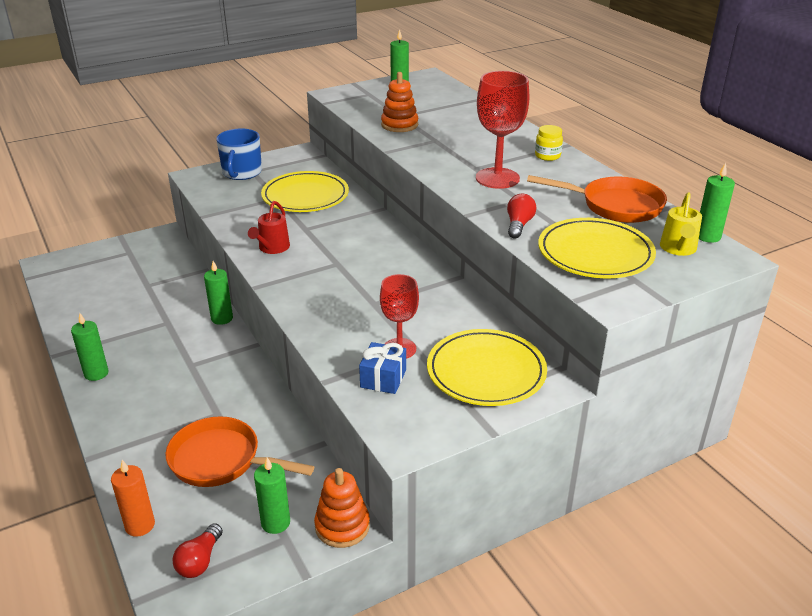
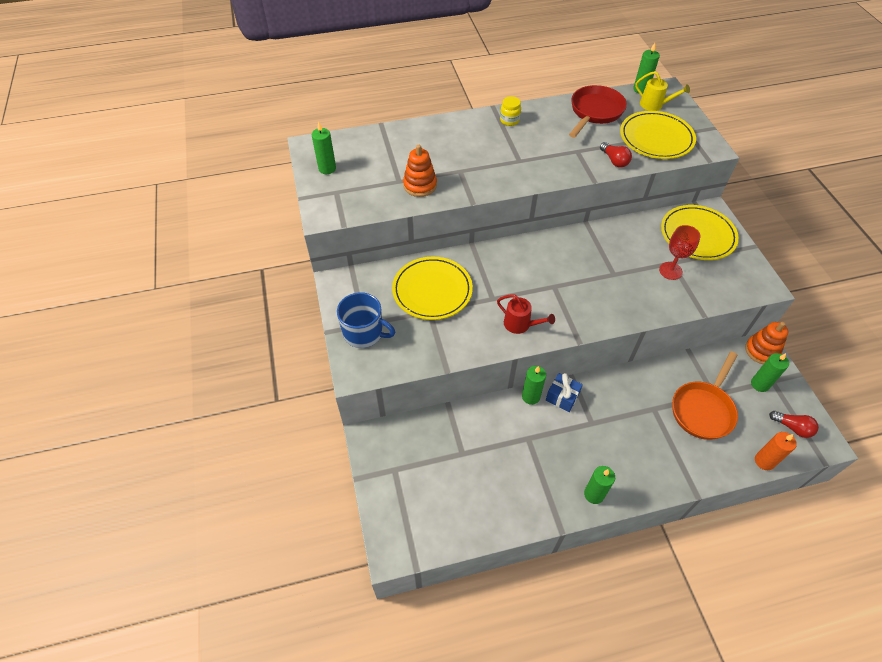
camera: 75 degrees left, 20 degrees up
blue gift [359,342,406,394] -> blue gift moved to [546,373,583,412]
red goblet [476,71,530,189] -> none
red light bulb [507,194,536,238] -> red light bulb turned 150 degrees counterclockwise [600,142,632,168]
orange pan [527,175,667,223] -> red pan [569,85,627,138]

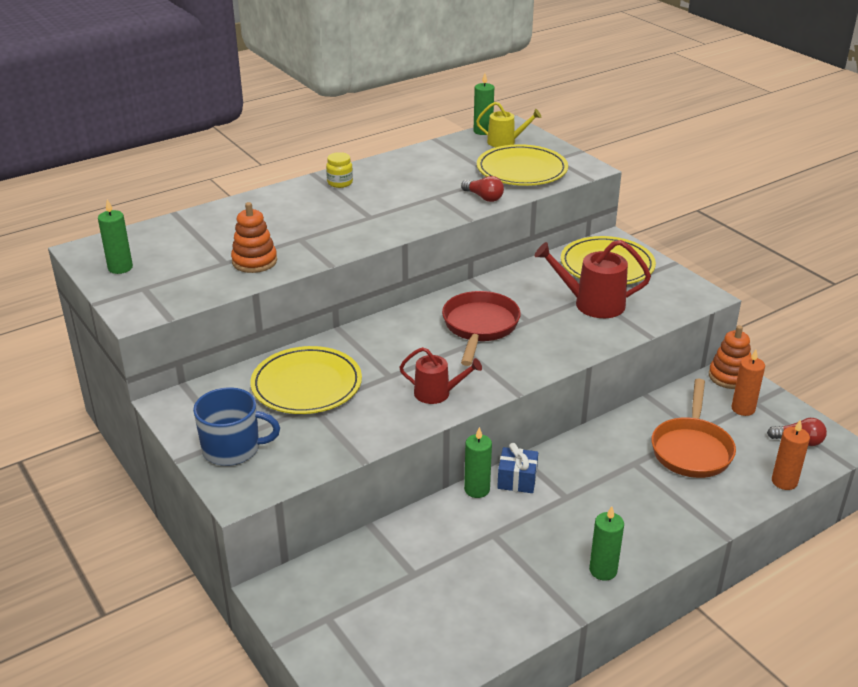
camera: 20 degrees left, 20 degrees down
red pan [569,85,627,138] -> red pan moved to [442,291,521,366]
red goblet [659,225,701,280] -> red watering can [535,240,651,318]
green candle [751,353,789,392] -> orange candle [732,350,765,416]

